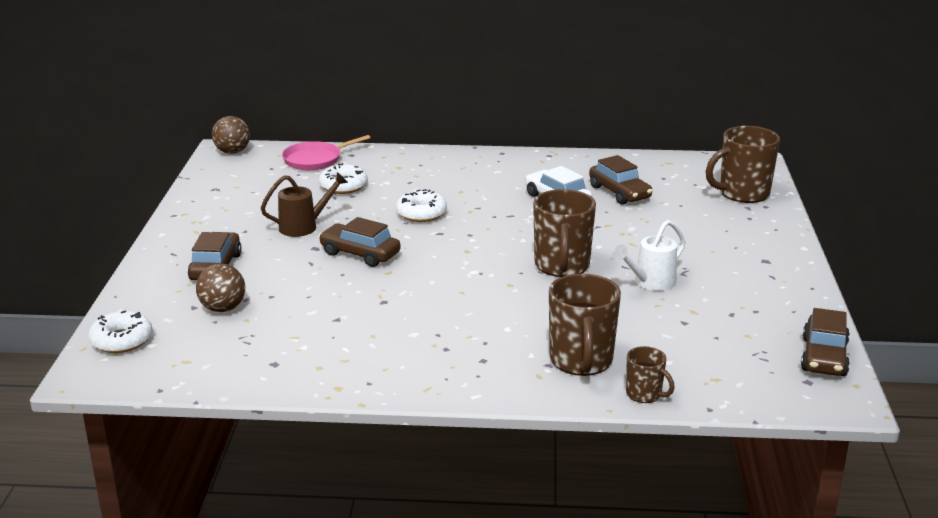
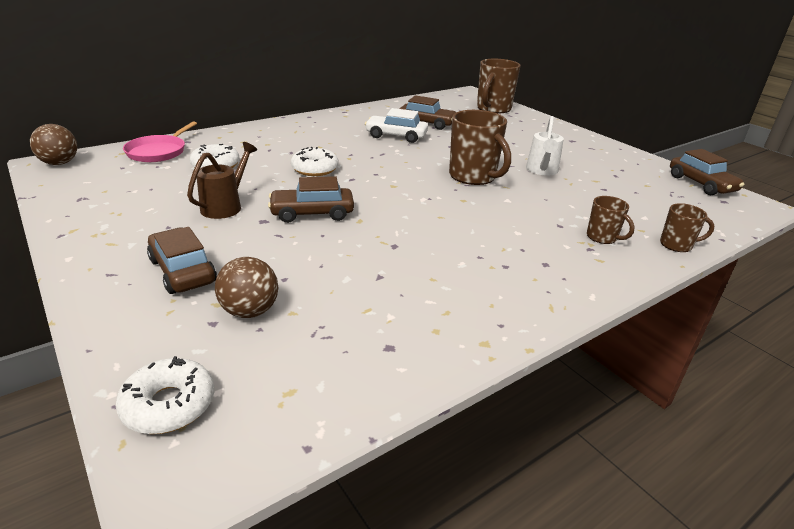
camera: 40 degrees left, 5 degrees up
brown mug [549,273,621,376] -> brown mug [587,196,635,244], size x0.53

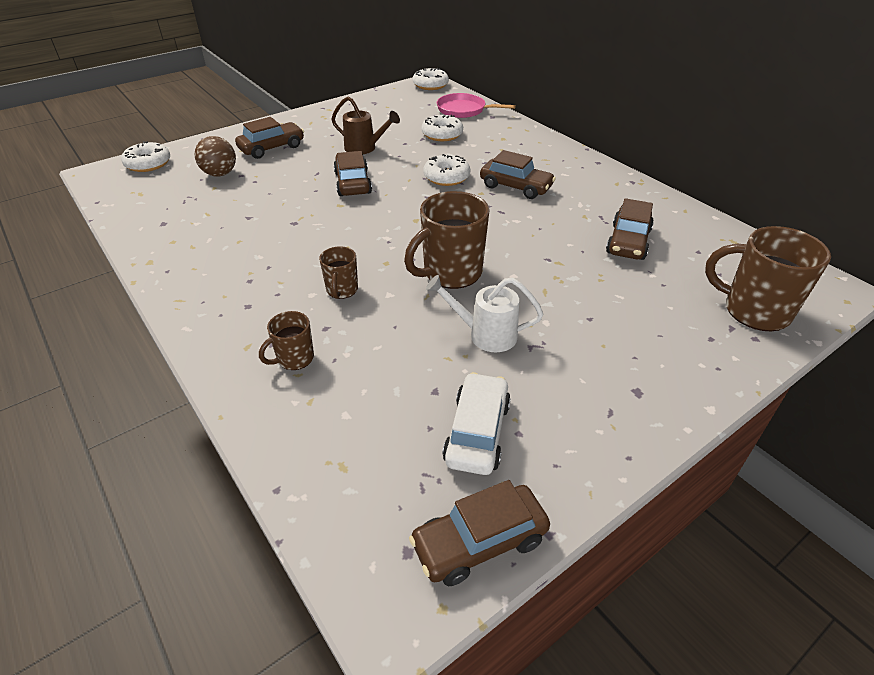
camera: 90 degrees right, 10 degrees up
brown ball [30,124,77,165] -> white donut [413,68,449,90]
white car [365,108,428,143] -> white car moved to [442,372,511,475]
brown mug [660,203,715,252] -> brown mug moved to [319,246,358,299]
none -> brown car [480,150,556,199]

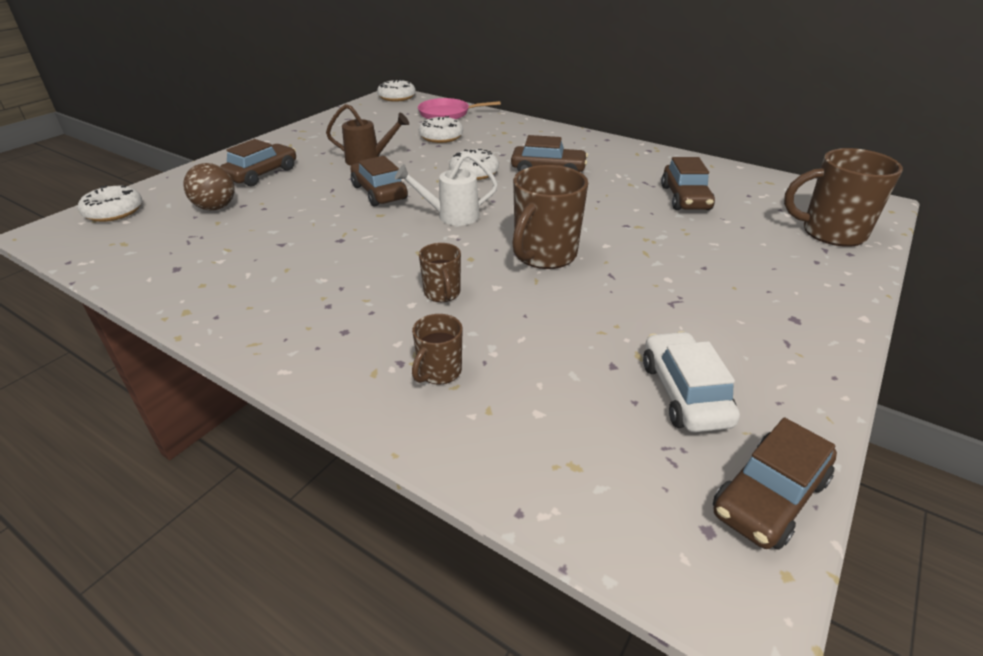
camera: 20 degrees left, 5 degrees down
white watering can [426,275,543,352] -> white watering can moved to [395,153,498,226]

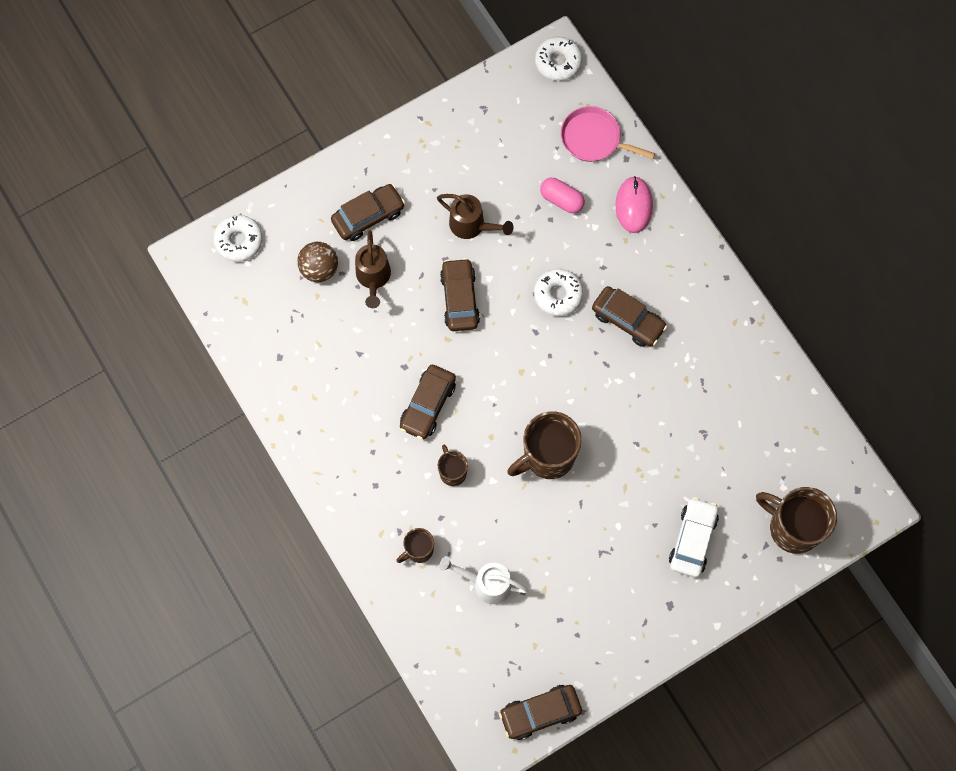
camera: 25 degrees right, 35 degrees up
white watering can [395,153,498,226] -> white watering can moved to [439,556,529,604]
white donut [419,116,463,143] -> pink capsule [540,178,585,213]
brown mug [419,243,461,302] -> brown mug turned 150 degrees clockwise [438,445,468,486]
white car [643,331,740,432] -> white car moved to [669,497,719,578]
brown car [661,157,715,210] -> brown car moved to [400,365,456,440]
none -> brown watering can [355,231,391,308]
none -> pink mouse [615,176,653,233]

